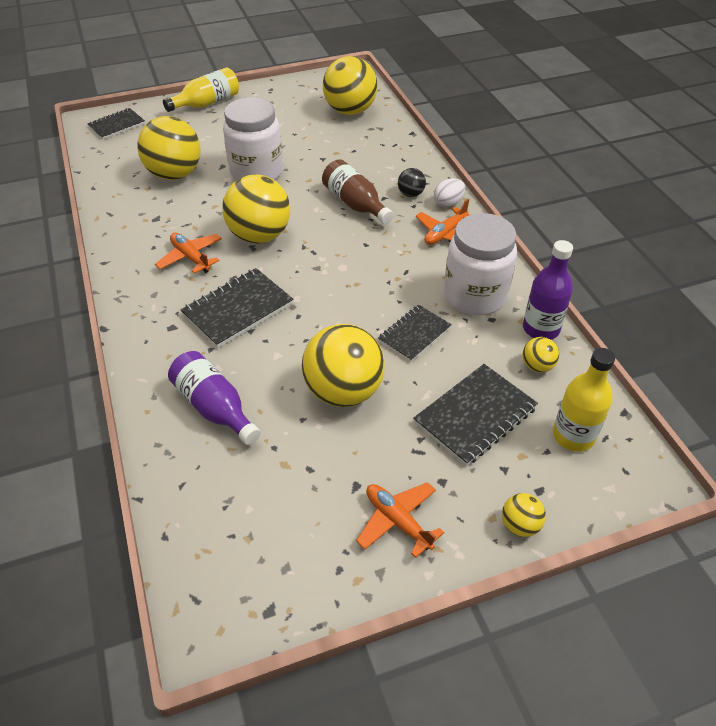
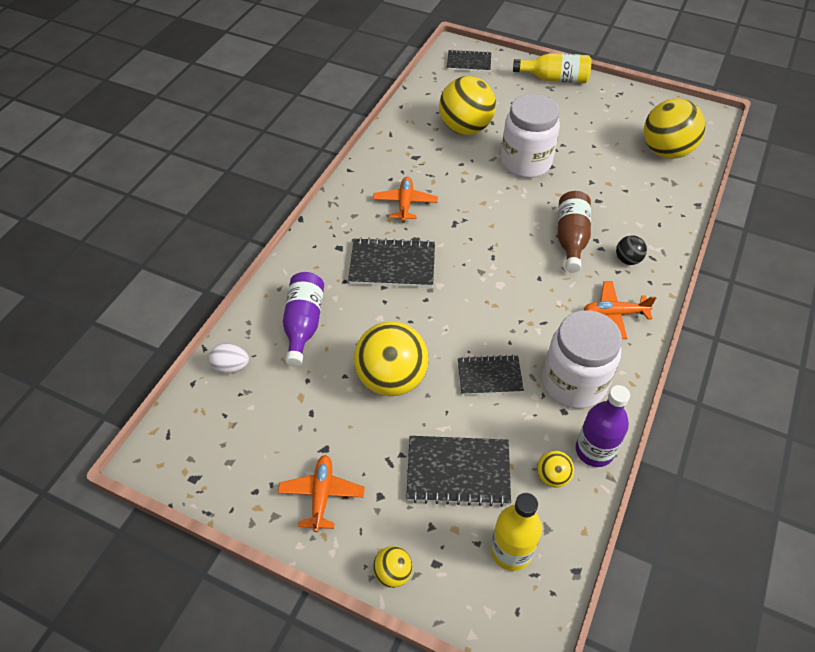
camera: 45 degrees right, 5 degrees up
yellow ball [222,175,290,243] -> none
white egg [434,178,465,207] -> white egg moved to [209,343,249,373]

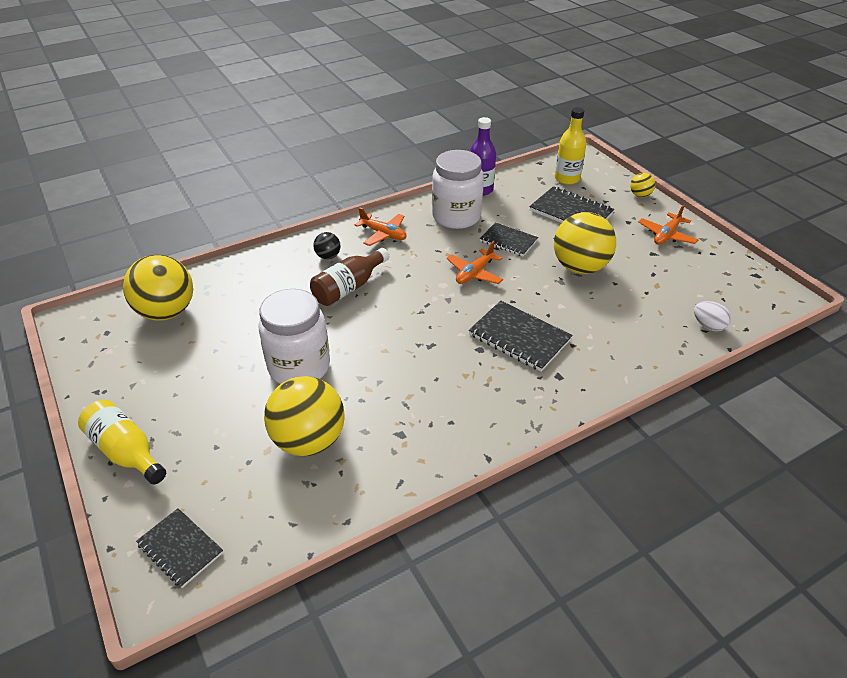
camera: 145 degrees left, 10 degrees down
purple bottle [283,272,324,367] -> none
orange plane [373,177,438,223] -> orange plane moved to [446,241,503,284]
yellow ball [537,450,574,488] -> none

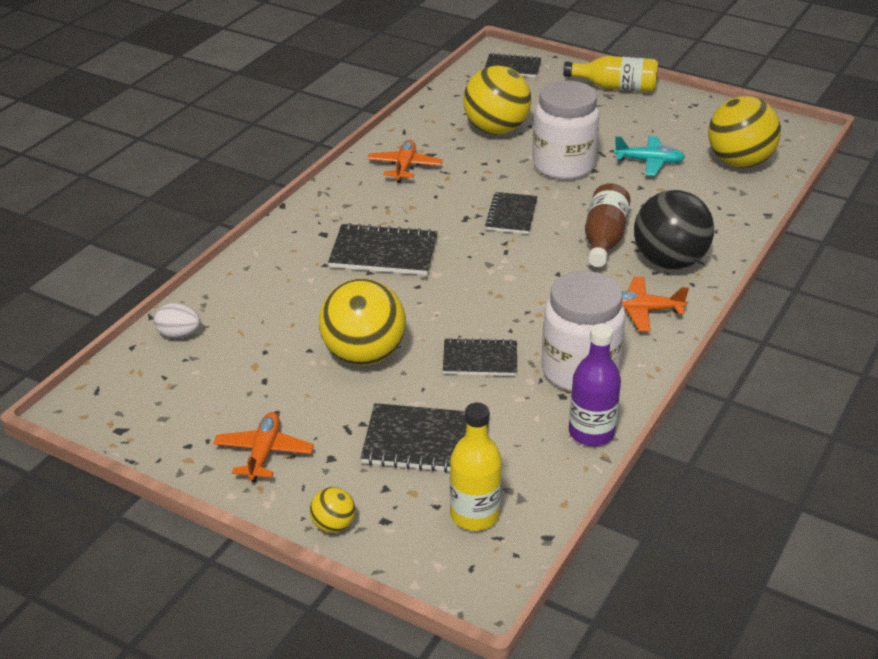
camera: 150 degrees right, 5 degrees down
black ball [313,232,341,259] -> black ball [634,190,714,269], size x2.20
orange plane [446,241,503,284] -> orange plane moved to [367,140,443,183]
none -> black notebook [485,192,537,234]
none -> turquoise plane [614,136,685,176]

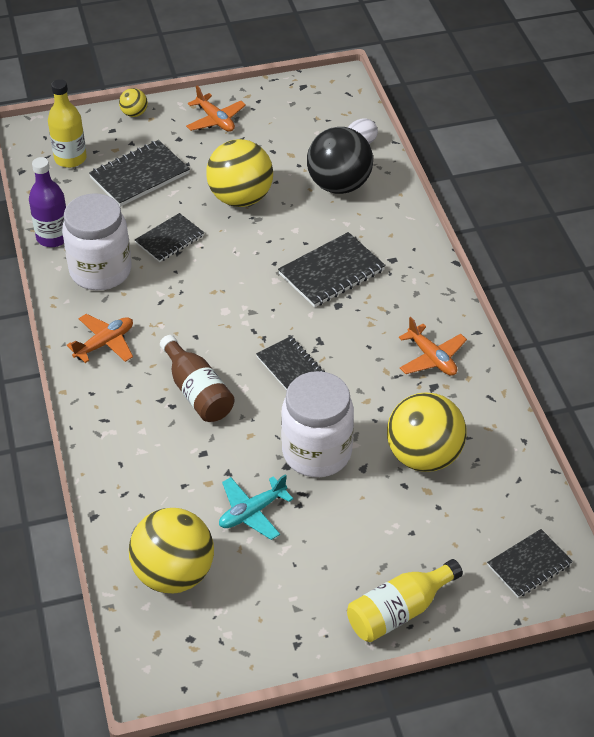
camera: 135 degrees right, 10 degrees up
black ball [634,190,714,269] -> black ball moved to [307,127,373,194]

